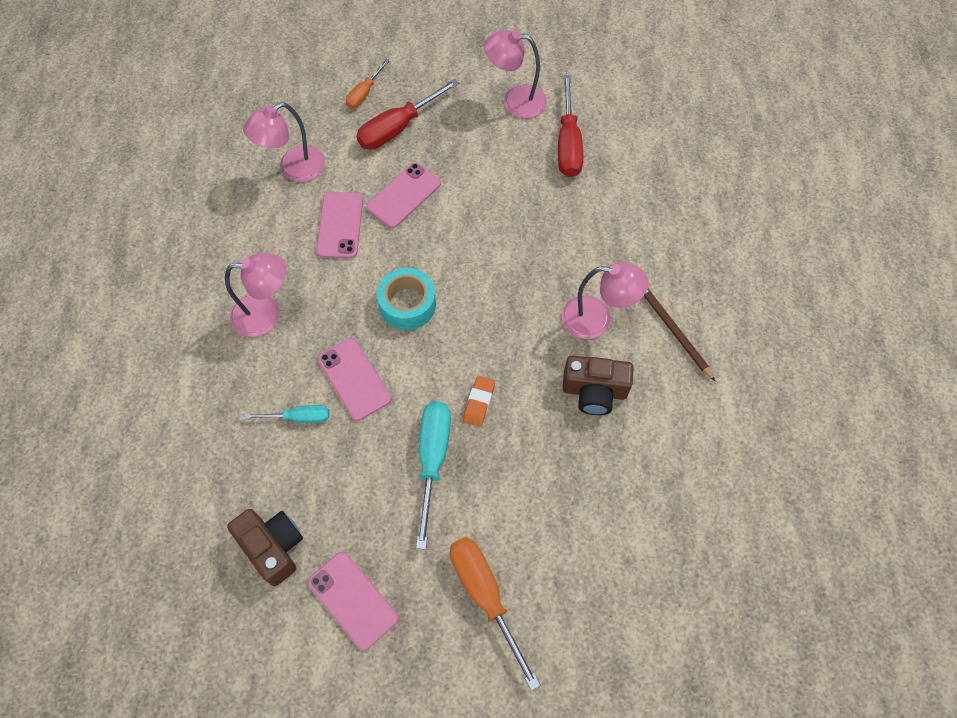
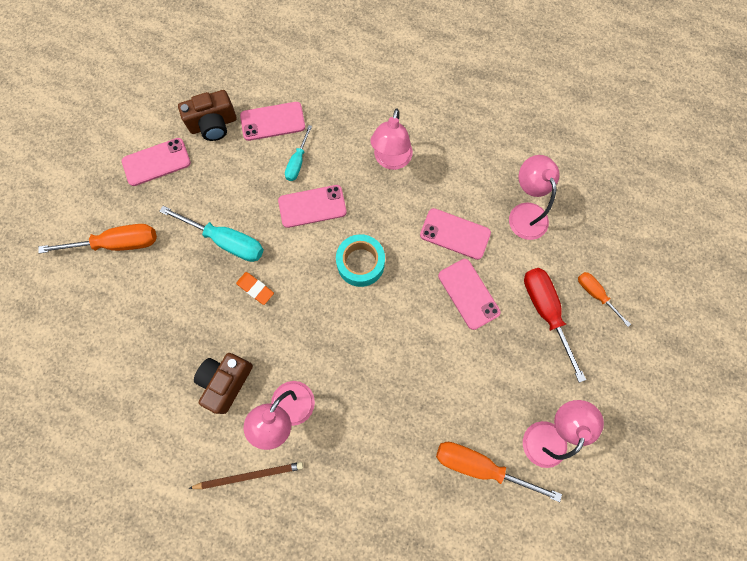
camera: 110 degrees right, 10 degrees up
red screwdriver [558,75,583,177] -> orange screwdriver [436,442,562,502]
none -> pink phone [240,102,305,141]

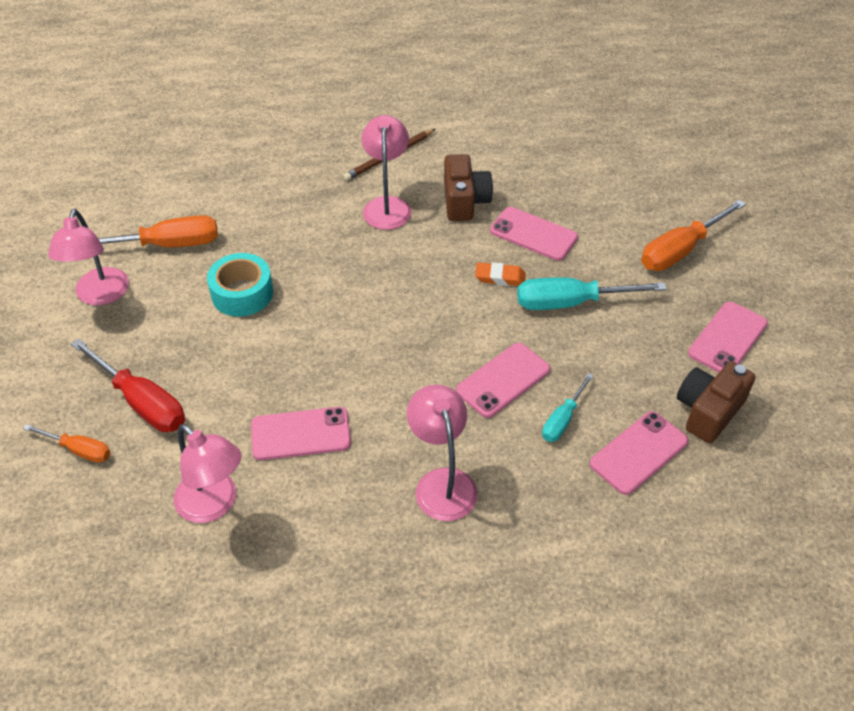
camera: 150 degrees right, 25 degrees down
turquoise screwdriver [285,125,312,181] -> turquoise screwdriver turned 135 degrees counterclockwise [542,373,594,442]
turquoise tape [336,234,385,287] -> turquoise tape moved to [207,253,273,317]
pink phone [438,259,501,330] -> pink phone moved to [490,207,578,261]

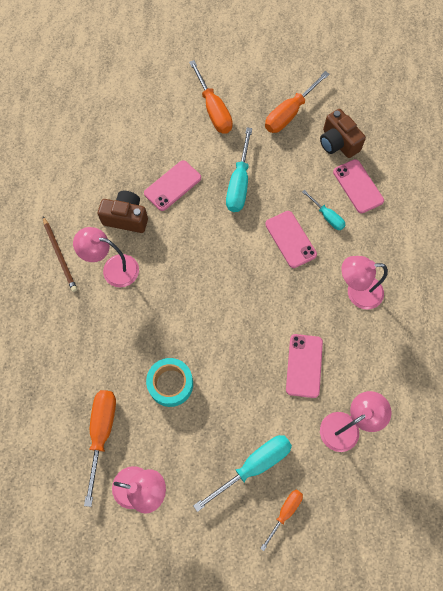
camera: 75 degrees left, 20 degrees up
red screwdriver [71,338,185,432] -> turquoise screwdriver [193,435,292,512]
orange eraser [475,262,526,286] -> none
pink phone [688,302,768,372] -> orange screwdriver [265,71,330,133]

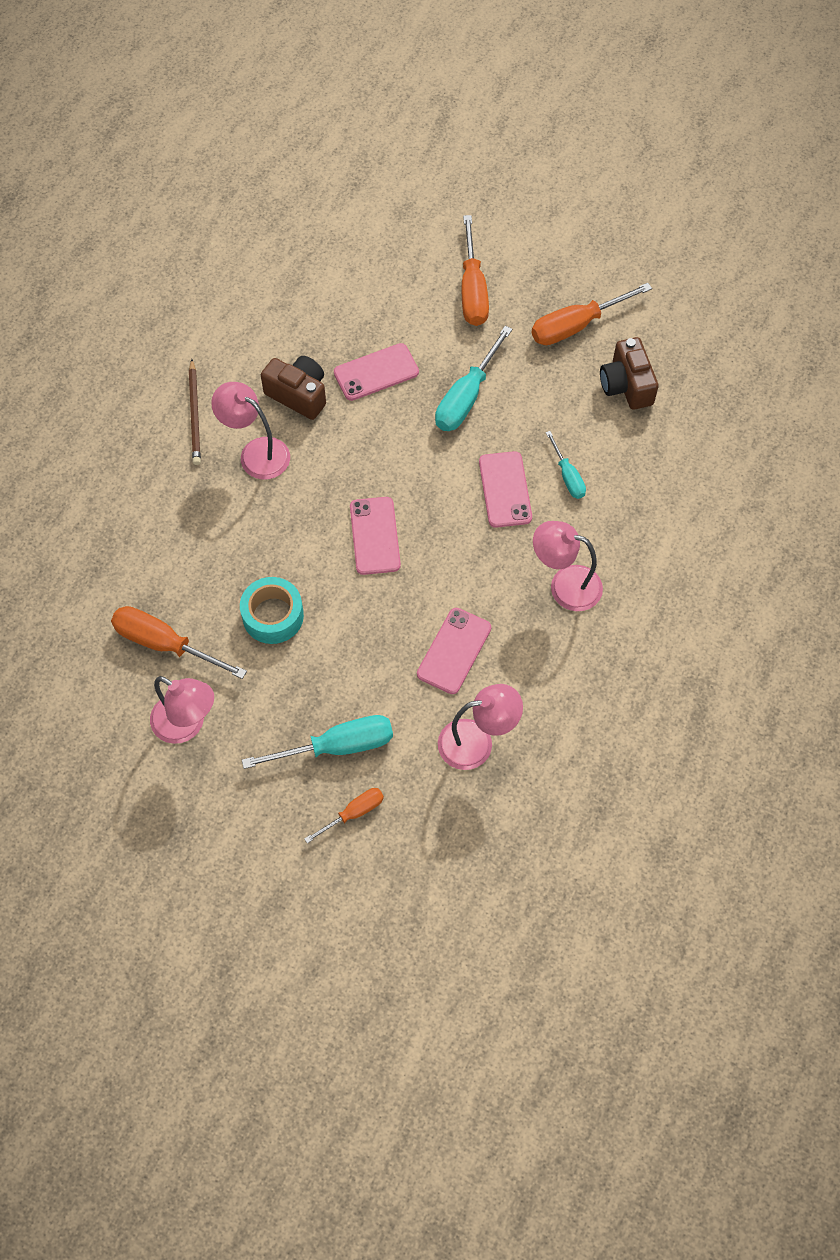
camera: 20 degrees right, 5 degrees down
orange screwdriver [84,390,116,507] -> orange screwdriver turned 90 degrees counterclockwise [111,606,247,679]
pink phone [333,159,384,213] -> pink phone moved to [350,497,401,575]

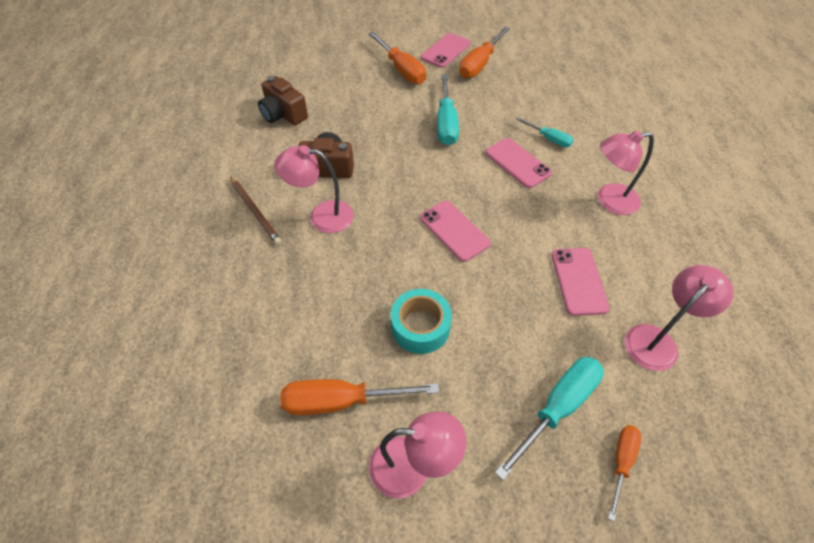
camera: 30 degrees left, 10 degrees down
pink phone [334,343,419,401] -> pink phone moved to [421,33,470,68]
brown camera [600,337,659,410] -> brown camera moved to [258,76,308,126]

